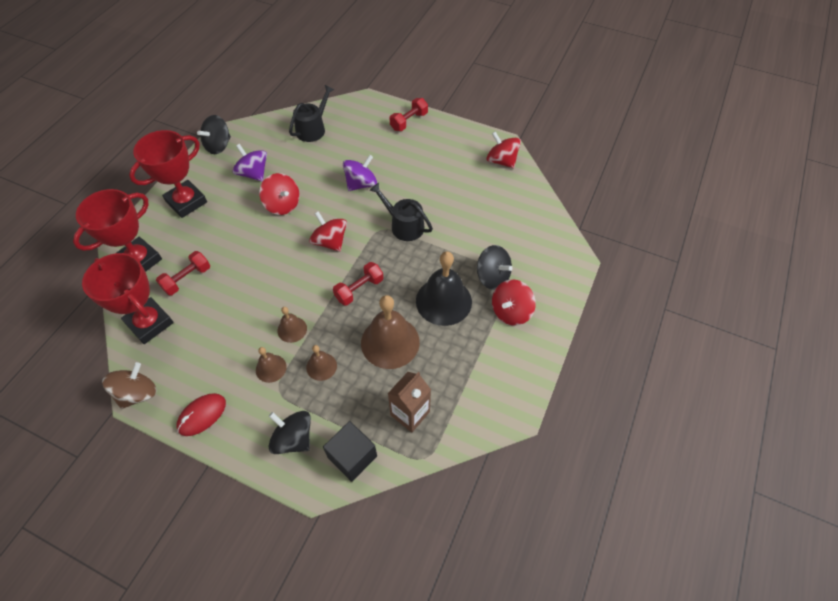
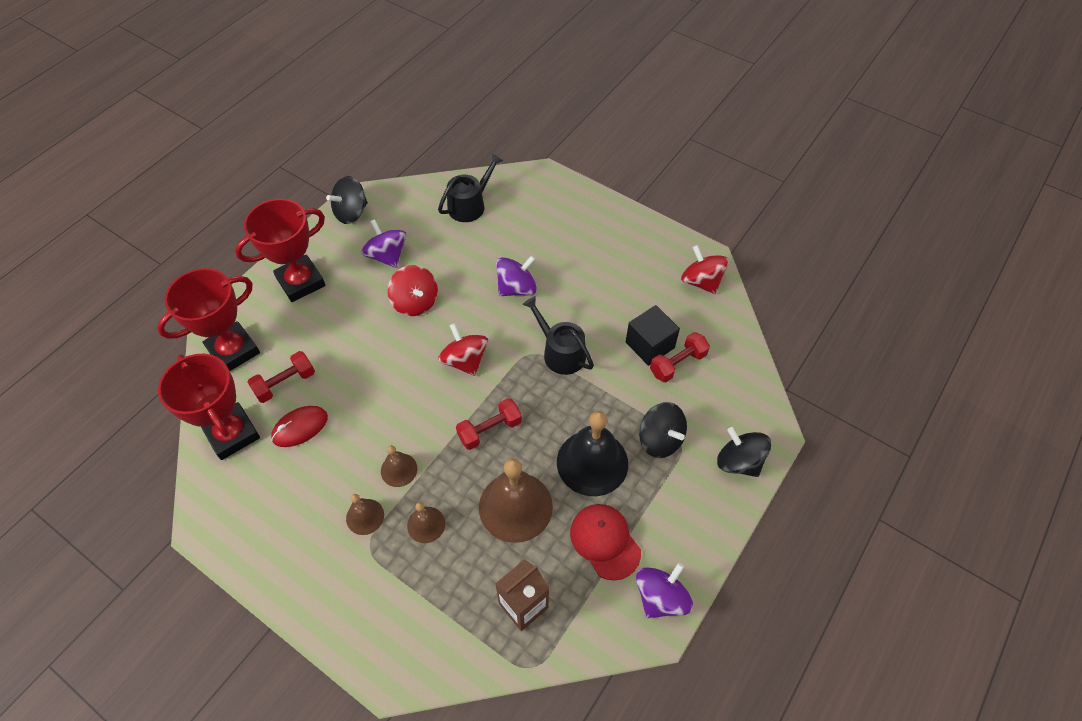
camera: 10 degrees right, 0 degrees up
brown spinning top [102,362,156,409] -> none
red mouse [176,393,226,436] -> red mouse moved to [271,406,328,447]
black spinning top [268,411,311,454] -> black spinning top moved to [717,427,772,477]
black cube [323,421,377,482] -> black cube moved to [626,305,680,366]
red dumbbell [390,98,428,131] -> red dumbbell moved to [650,332,710,382]
red spinning top [492,280,536,326] -> none
none -> red cap [570,504,641,581]
none -> purple spinning top [636,563,693,618]

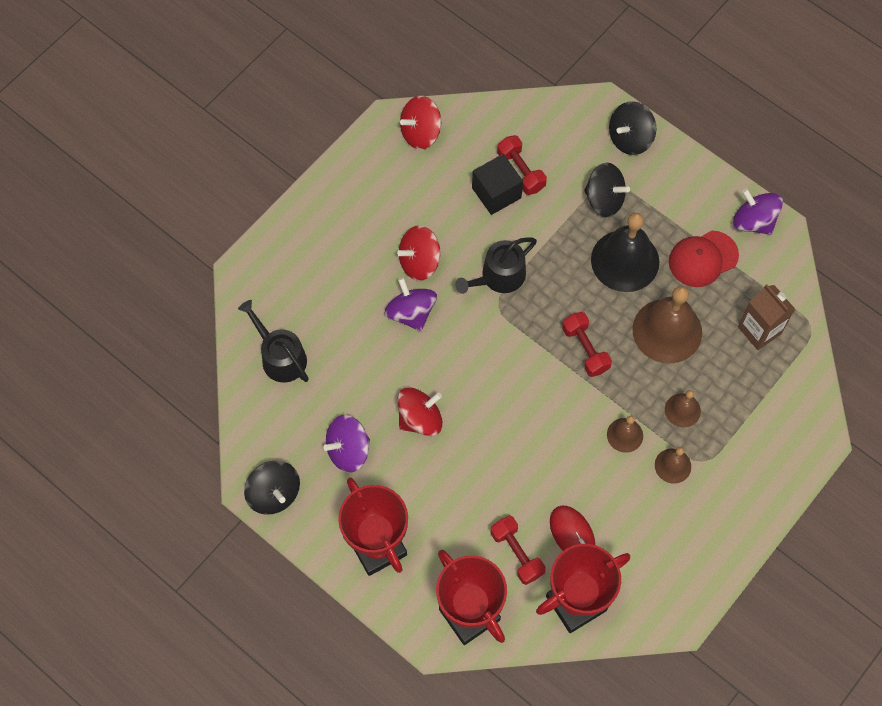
camera: 85 degrees left, 10 degrees up
red spinning top [438,323,488,376] -> red spinning top moved to [397,225,441,281]
black spinning top [639,402,687,458] -> black spinning top turned 60 degrees clockwise [584,163,630,217]

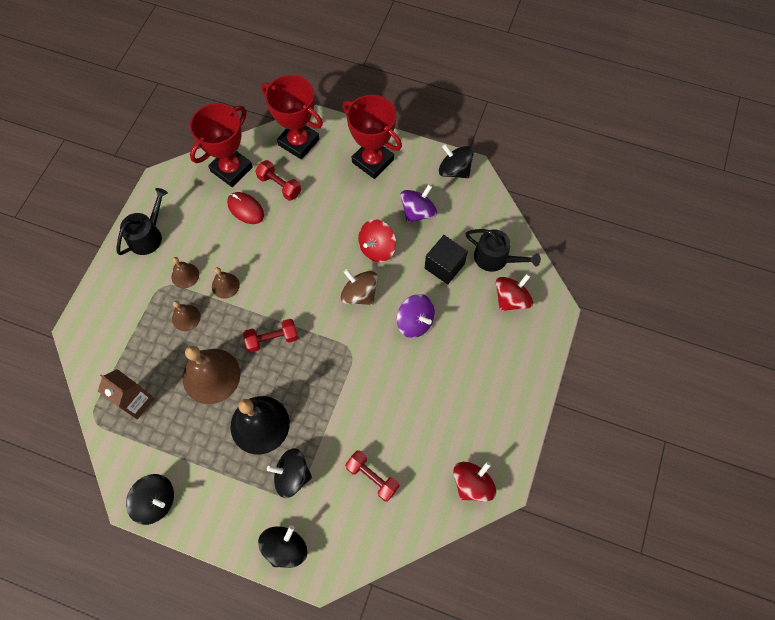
camera: 160 degrees right, 0 degrees up
red spinning top [397,225,441,281] -> red spinning top moved to [496,274,533,311]
black watering can [455,237,537,294] -> black watering can moved to [117,188,168,255]
black cube [472,154,523,215] -> black cube moved to [425,235,468,285]
red dumbbell [562,312,612,377] -> red dumbbell turned 60 degrees counterclockwise [243,319,298,353]
red cap [669,230,739,287] -> none
purple spinning top [733,189,783,235] -> black spinning top [126,474,174,525]
none -> brown spinning top [341,269,378,305]

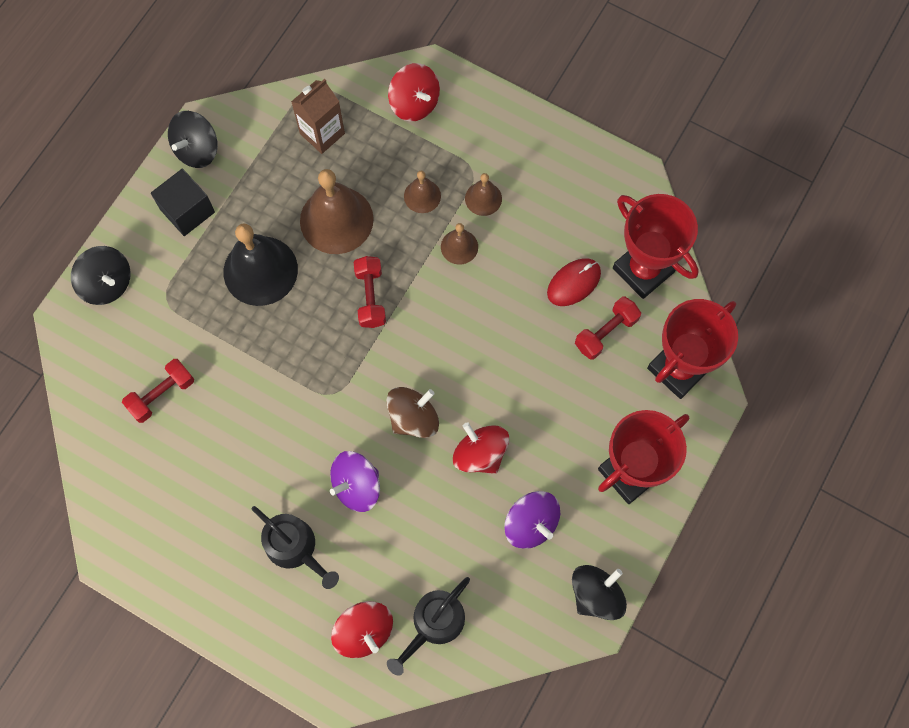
camera: 100 degrees right, 5 degrees up
black watering can [117,188,168,255] -> black watering can moved to [252,506,339,589]
black spinning top [267,448,312,498] -> none
black cube [425,235,468,285] -> black cube moved to [151,169,215,236]
red spinning top [453,462,496,502] -> red spinning top moved to [388,63,440,121]

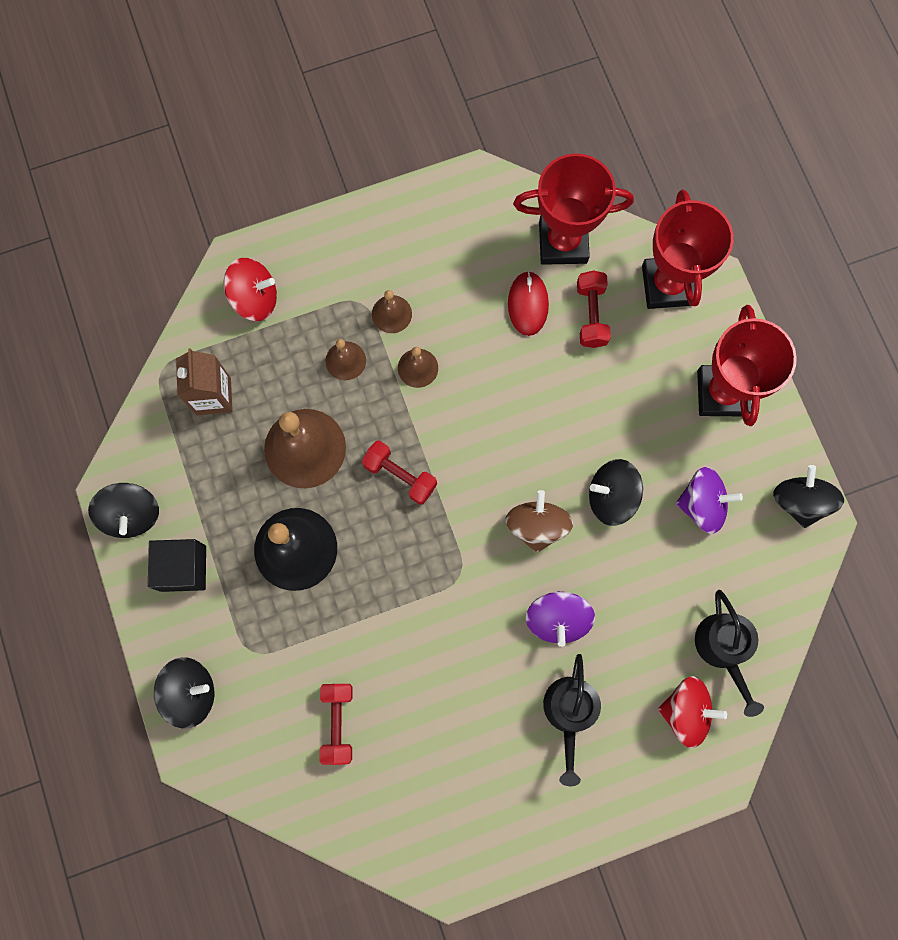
camera: 50 degrees left, 5 degrees up
black watering can [252,506,339,589] -> black watering can turned 105 degrees clockwise [543,654,601,786]
red spinning top [453,422,509,474] -> black spinning top [589,459,643,526]

